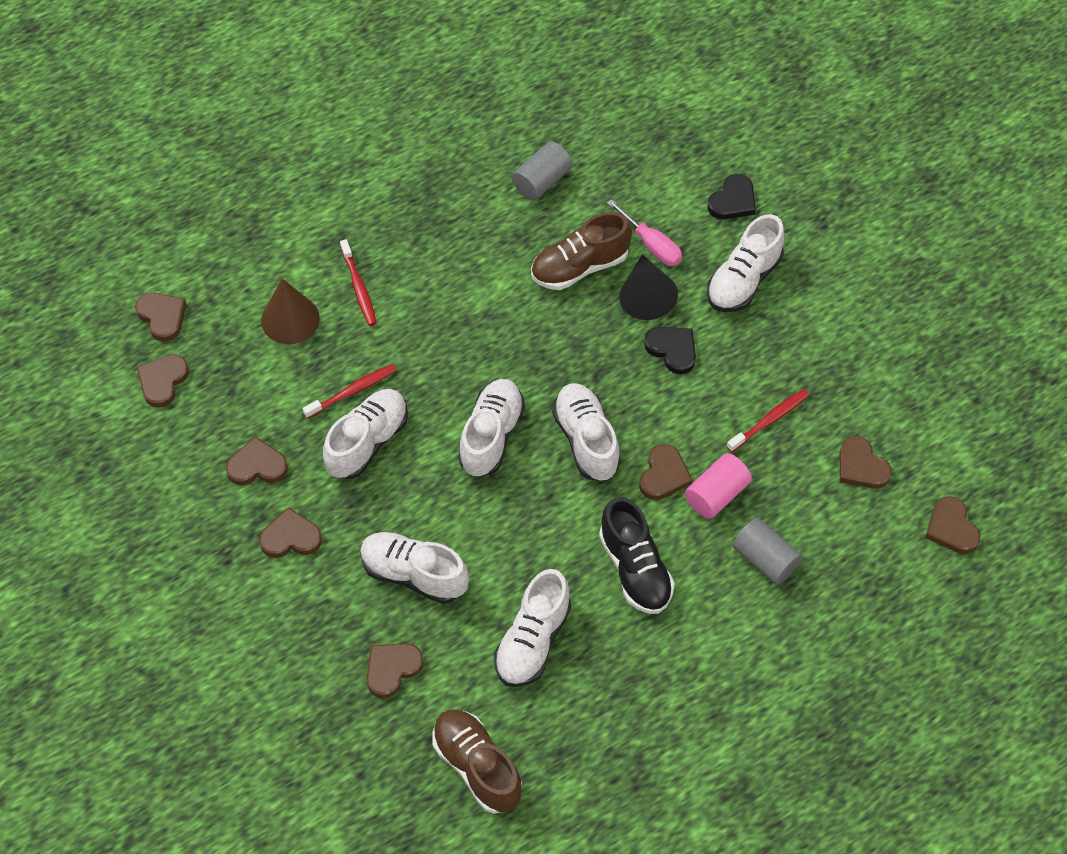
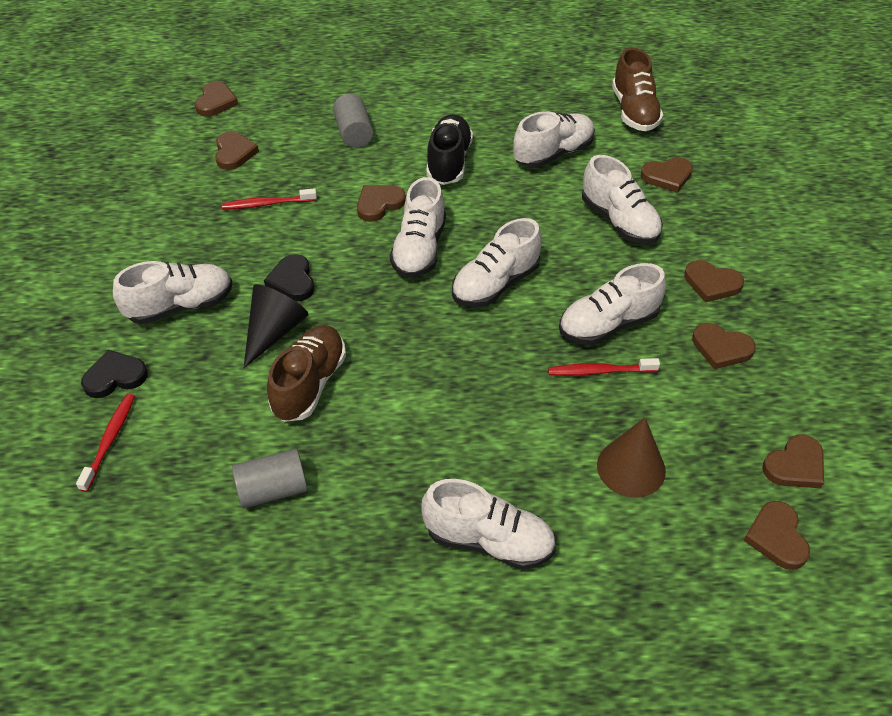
camera: 150 degrees left, 10 degrees down
red toothbrush [340,239,377,326] -> red toothbrush moved to [76,394,135,492]
brown shoe [531,212,632,290] -> brown shoe turned 75 degrees counterclockwise [267,325,346,422]
pink screwdriver [607,199,682,266] -> none
pink cylinder [685,453,752,519] -> none
none -> white shoe [421,479,556,570]

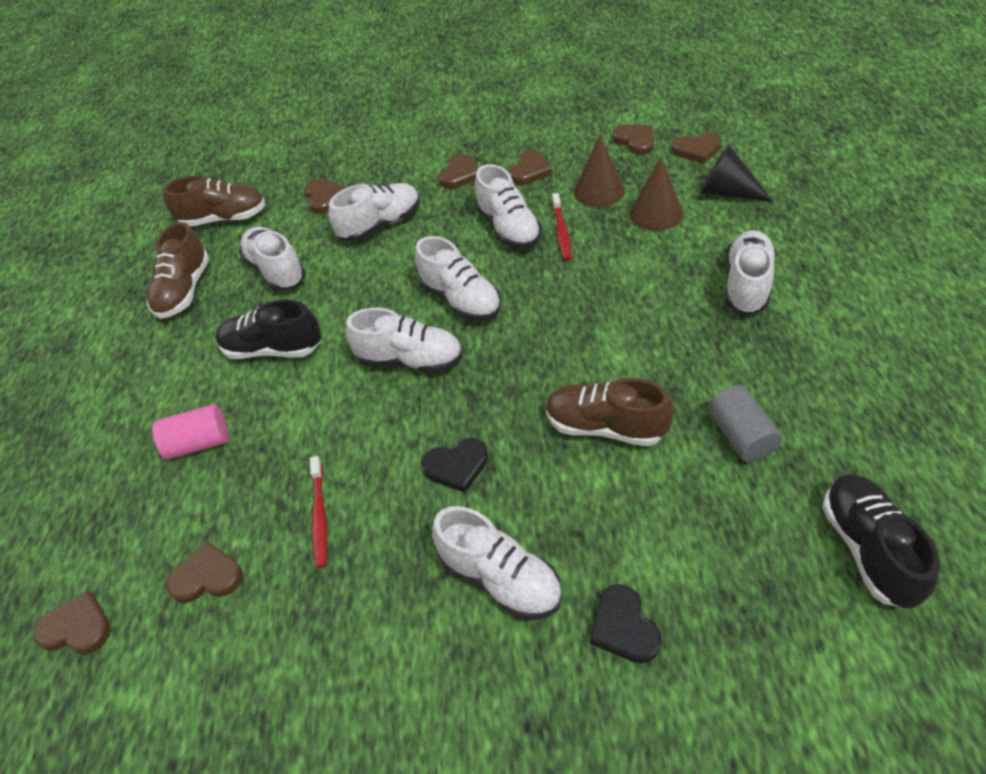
camera: 85 degrees left, 0 degrees up
red toothbrush [76,394,135,492] -> none
white shoe [113,261,232,324] -> white shoe turned 150 degrees clockwise [432,506,562,620]
black cone [244,284,309,368] -> black cone moved to [700,144,773,201]
grey cylinder [333,94,373,148] -> pink cylinder [153,404,229,460]
brown heart [357,185,406,222] -> none
none -> brown shoe [146,222,209,319]
none -> brown cone [574,135,625,207]
none -> black shoe [822,474,940,609]

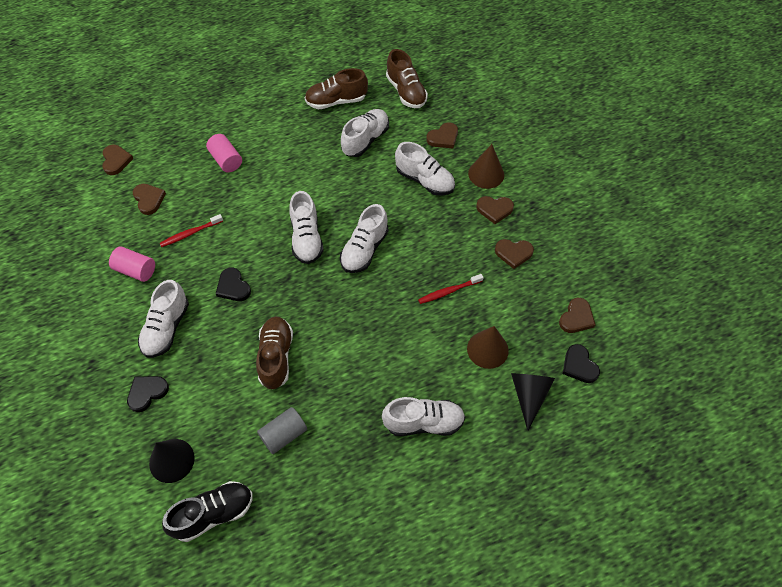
camera: 65 degrees right, 10 degrees up
black shoe [215,300,322,359] -> none
white shoe [475,164,542,249] -> none
brown cone [574,135,625,207] -> brown cone moved to [468,144,504,189]
brown heart [672,132,722,164] -> black heart [562,344,600,383]
none -> pink cylinder [109,246,155,282]
none -> black cone [149,439,195,483]

